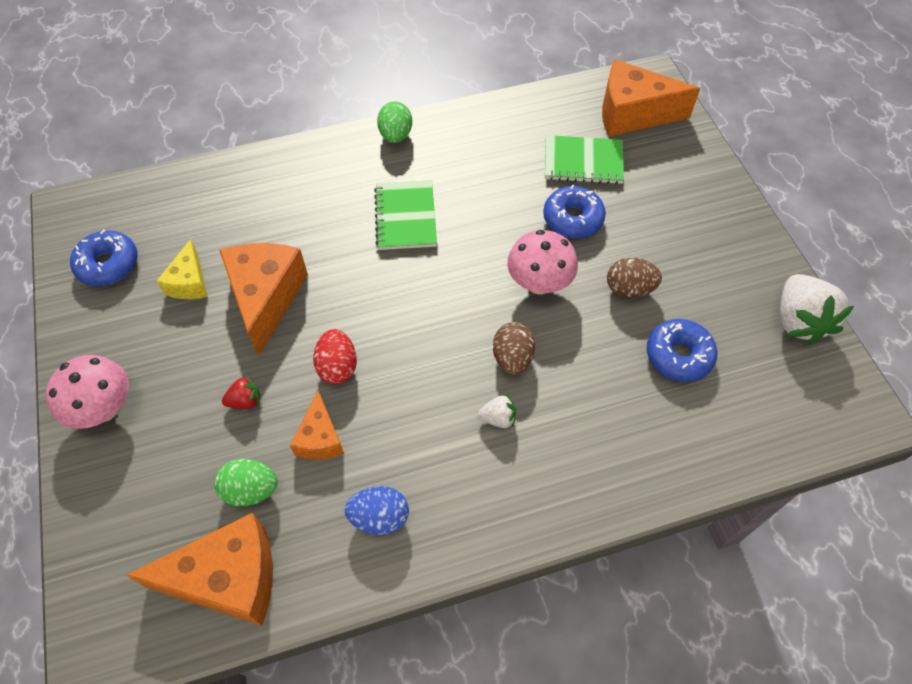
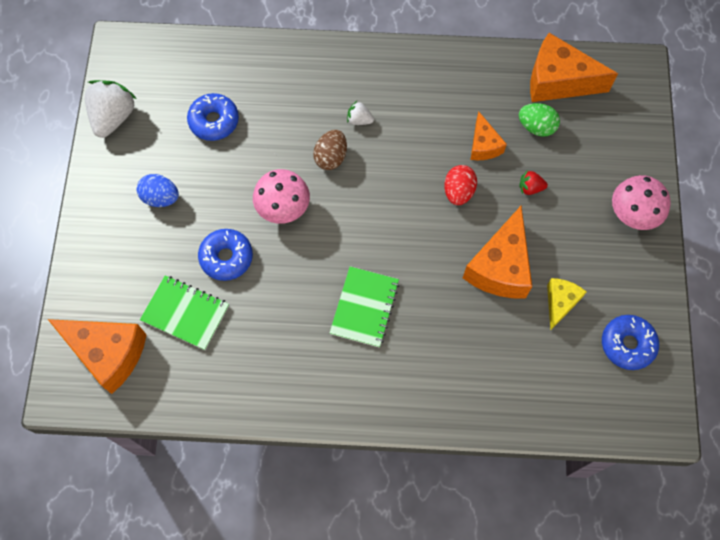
camera: 160 degrees left, 10 degrees up
orange cheese [290,391,344,459] -> orange cheese turned 150 degrees clockwise [470,112,507,160]
blue egg [344,486,409,535] -> blue egg moved to [137,174,179,207]
green egg [377,101,412,143] -> none
brown egg [607,258,662,298] -> none

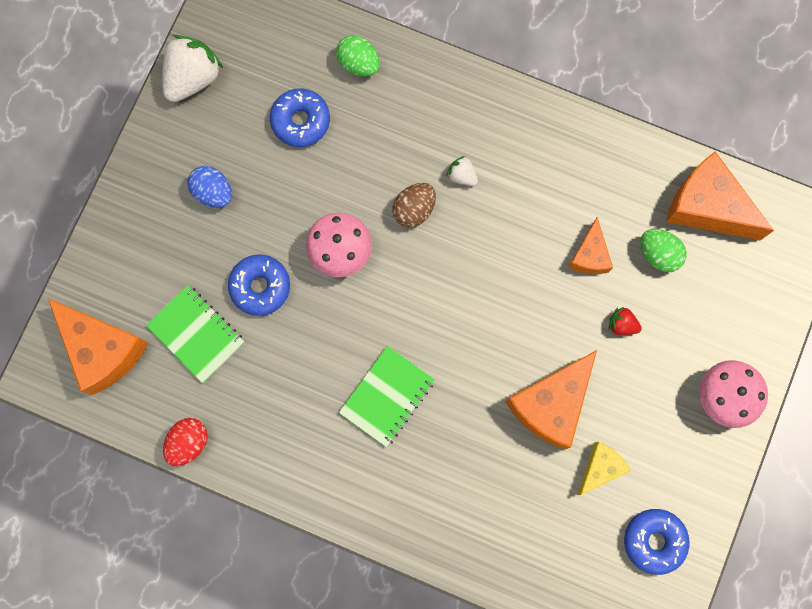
camera: 20 degrees right, 10 degrees up
red egg [444,165,477,205] -> red egg moved to [163,418,208,466]
none -> green egg [336,35,380,77]

